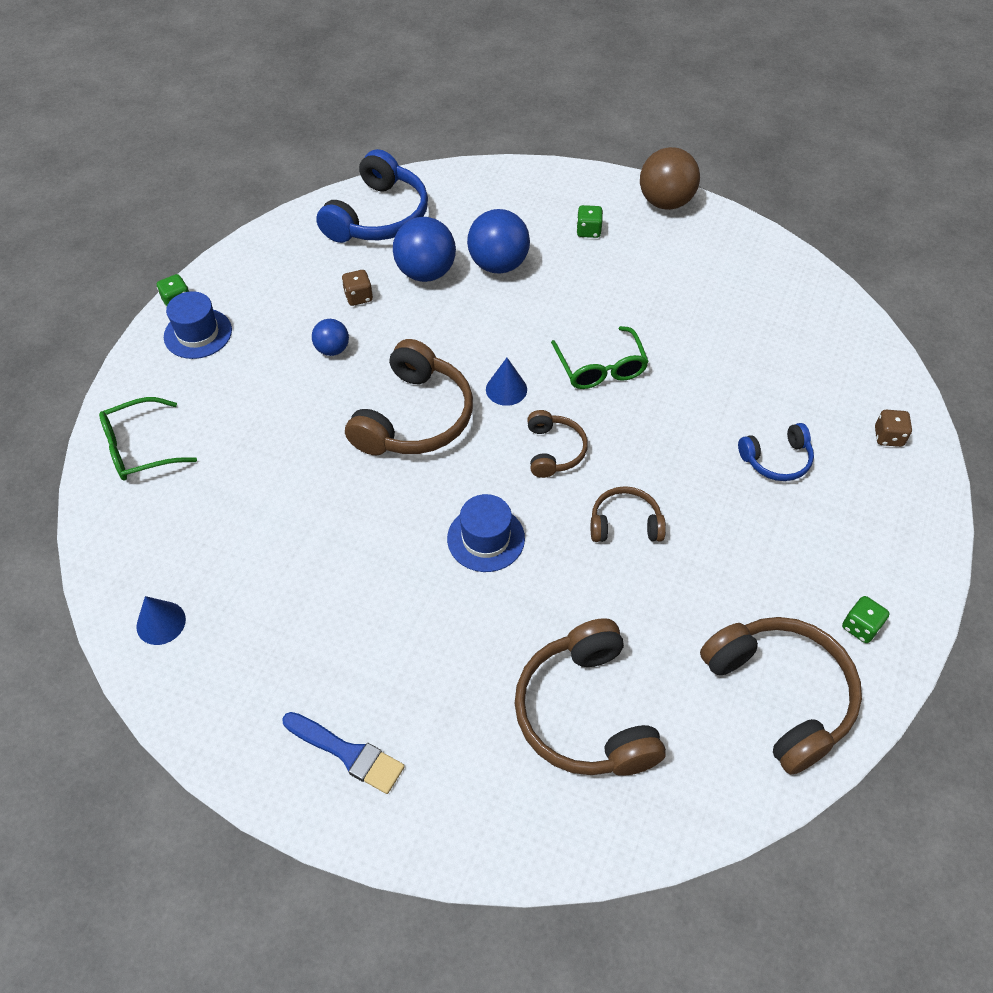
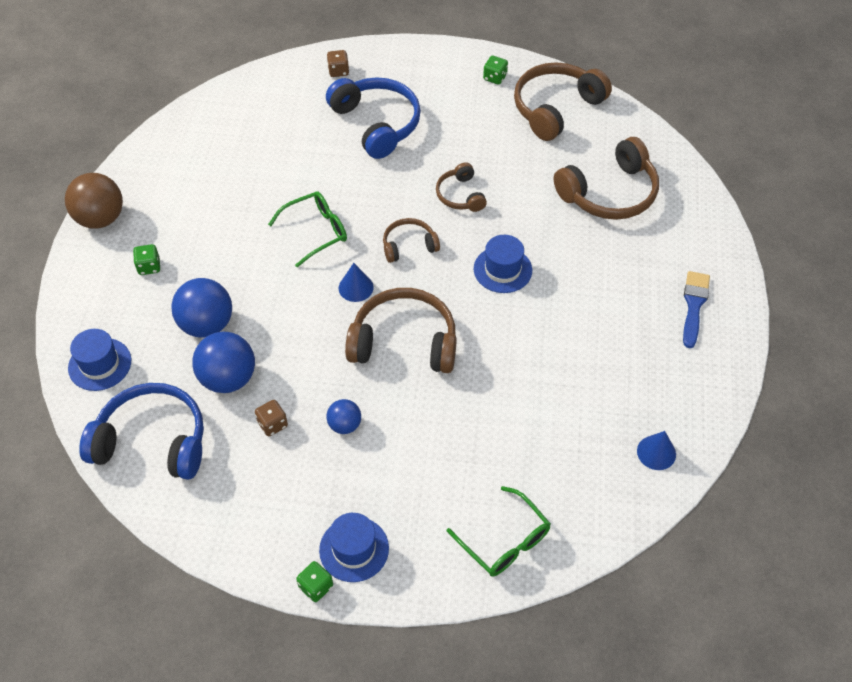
camera: 105 degrees left, 0 degrees up
blue headphones [738,423,814,481] -> blue headphones [326,78,421,159], size x1.84
none -> blue hat [68,329,131,391]

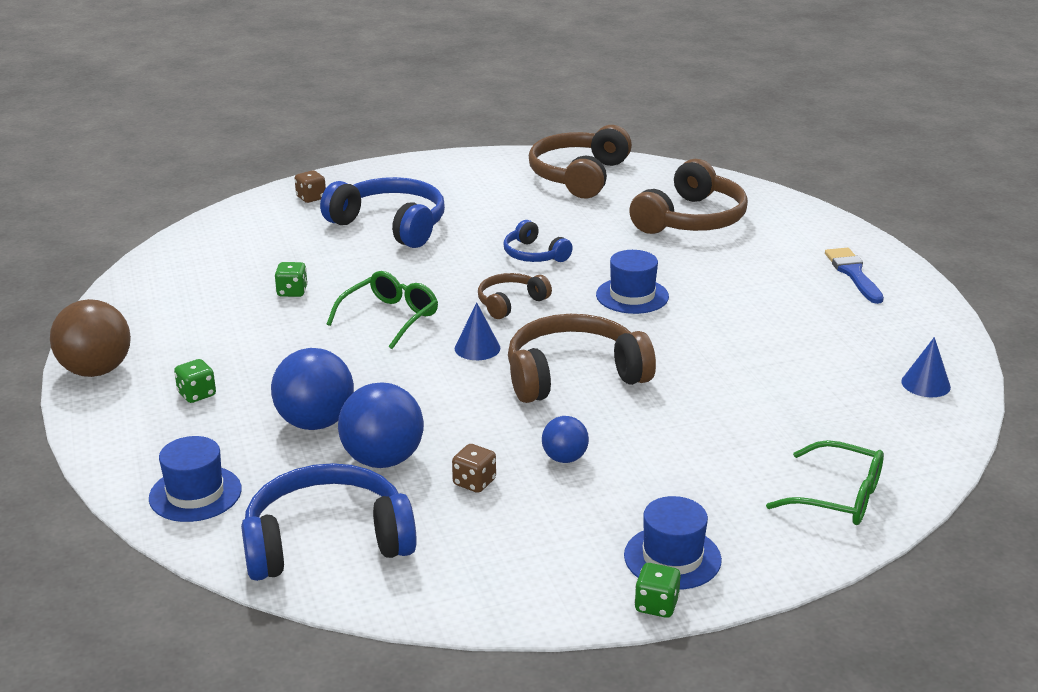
camera: 25 degrees left, 25 degrees down
brown headphones [436,162,487,212] -> blue headphones [503,220,573,262]
green dice [483,56,508,85] -> green dice moved to [275,262,308,297]

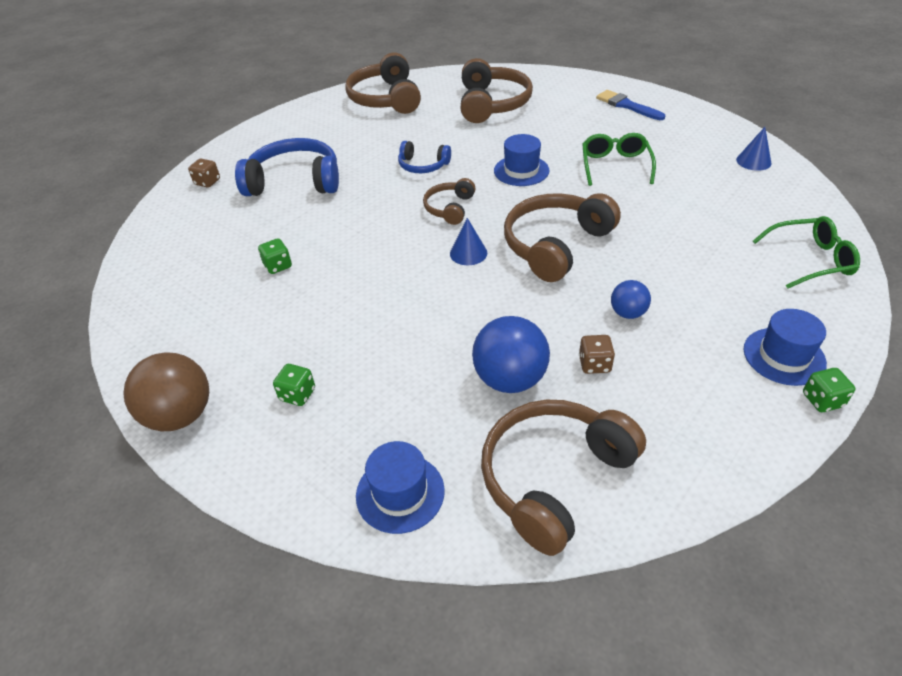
camera: 30 degrees left, 15 degrees up
blue headphones [241,463,417,581] -> brown headphones [481,400,646,556]
blue ball [271,348,354,430] -> none
green glasses [327,271,438,349] -> green glasses moved to [582,133,656,186]

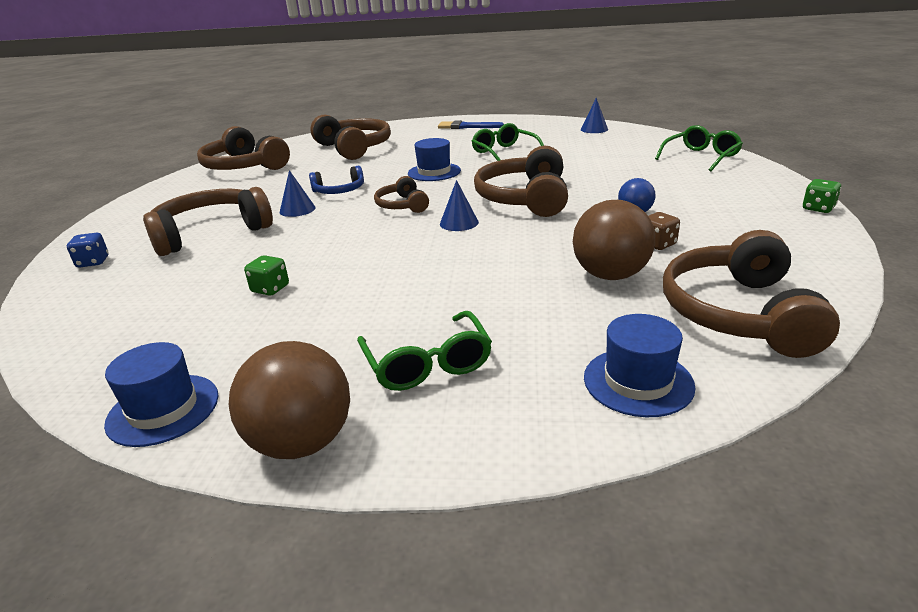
camera: 35 degrees left, 15 degrees down
brown dice [188,159,220,188] -> blue dice [67,233,109,268]
blue headphones [235,138,339,196] -> brown headphones [143,187,273,256]
green dice [273,364,315,406] -> green glasses [357,311,492,391]
blue ball [472,316,550,393] -> brown ball [573,200,655,280]
blue hat [744,309,827,386] -> blue hat moved to [104,342,218,447]
none -> blue cone [280,170,316,217]

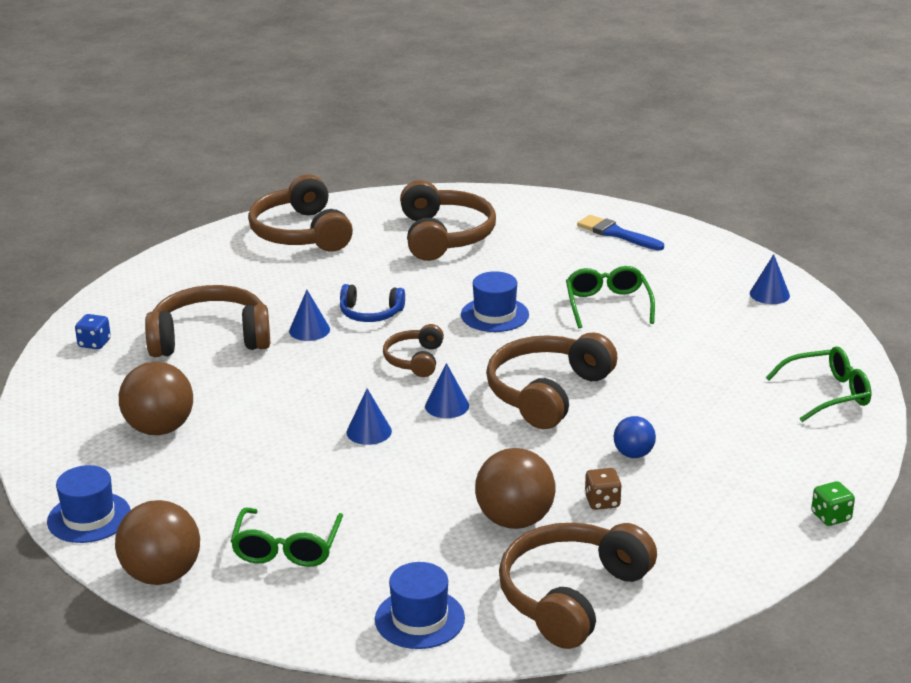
camera: 25 degrees right, 0 degrees up
green dice [244,255,289,296] -> none
none -> brown ball [119,362,193,435]
none -> blue cone [346,388,392,445]

